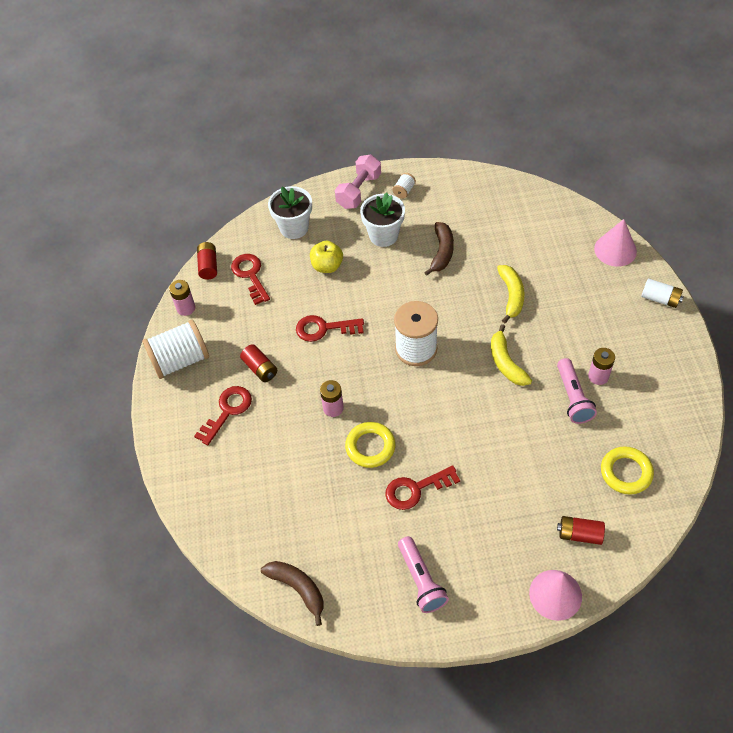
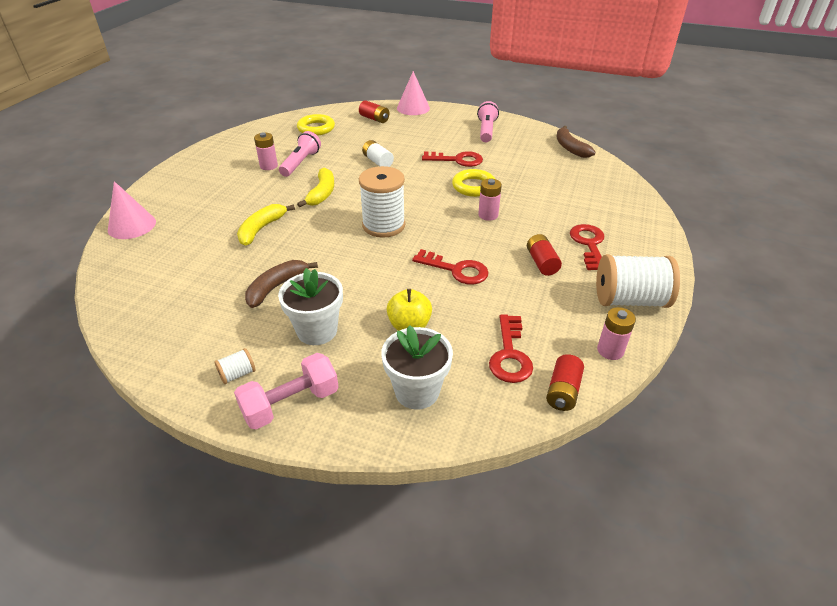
camera: 155 degrees left, 15 degrees down
red key [194,386,252,445] -> red key turned 120 degrees clockwise [570,224,604,270]
white battery [641,279,683,308] -> white battery moved to [362,140,394,167]

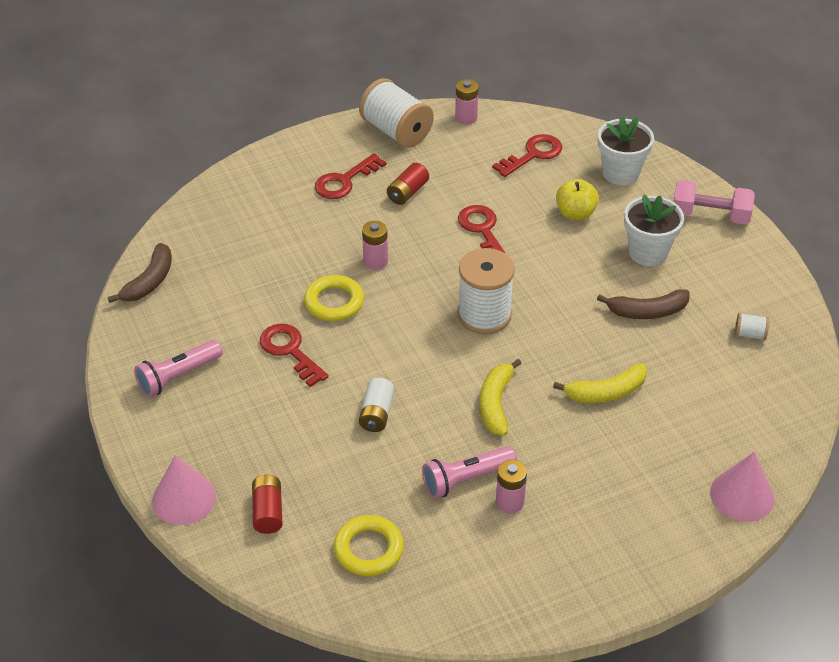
camera: 135 degrees left, 5 degrees up
white spool [214,348,256,384] -> white spool moved to [735,313,769,340]
yellow banana [297,168,334,207] -> yellow banana turned 45 degrees counterclockwise [480,359,522,436]
red battery [546,354,584,411] -> none

